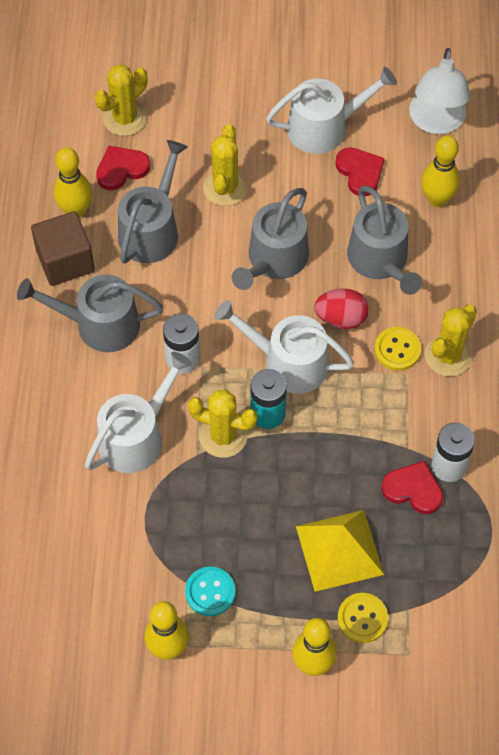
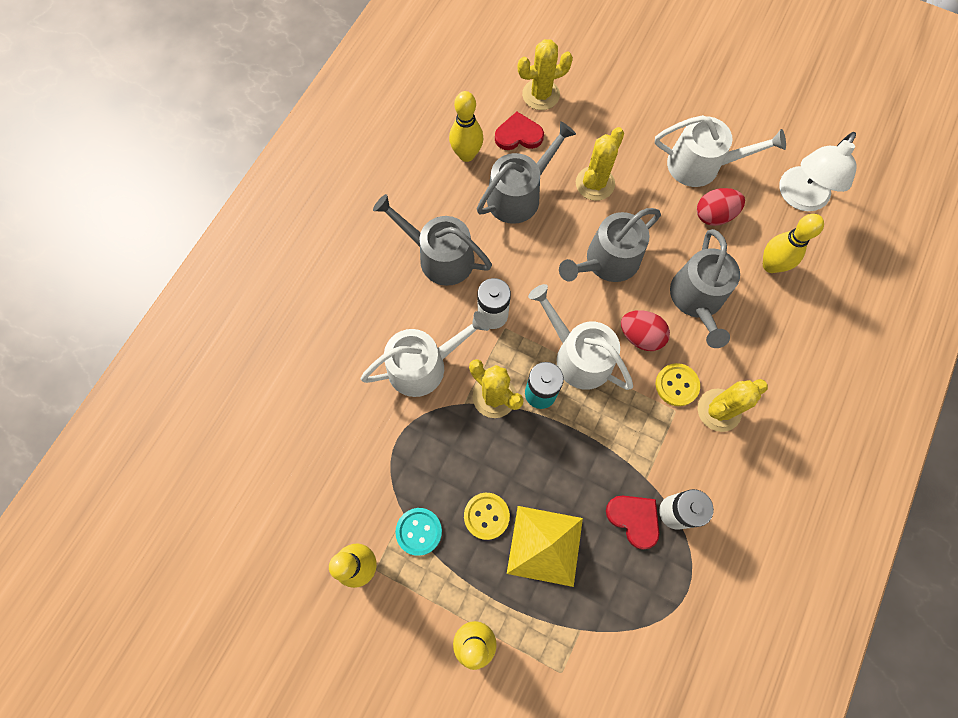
camera: 25 degrees right, 10 degrees up
brown cube [31,211,95,286] -> none
red heart [335,147,385,196] -> red egg [697,188,745,226]
yellow button [338,593,388,643] -> yellow button moved to [464,493,510,540]

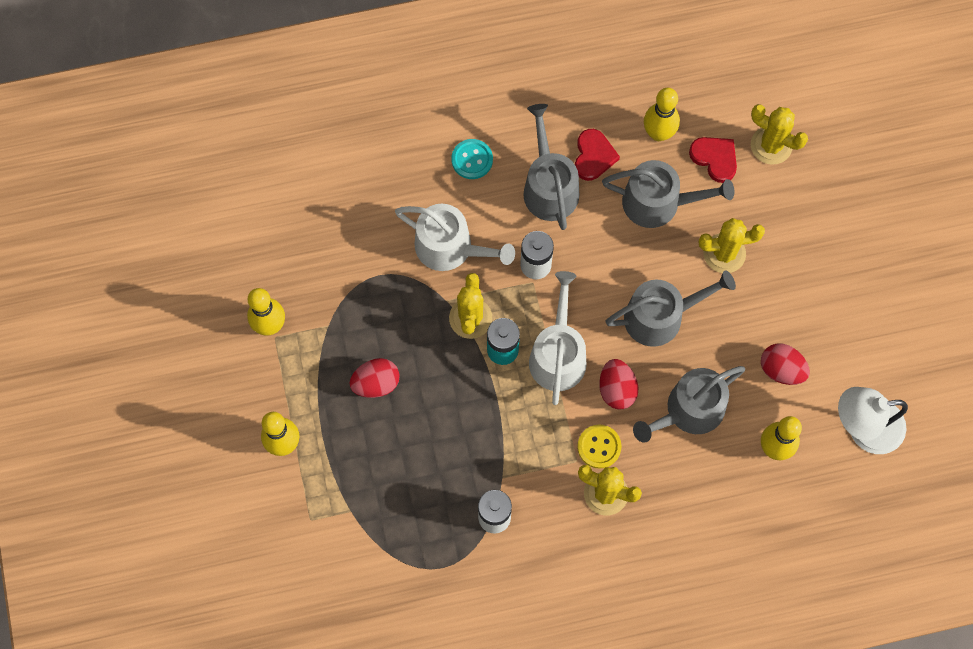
camera: 50 degrees right, 0 degrees up
turquoise button [395,508,442,556] -> turquoise button moved to [451,139,493,179]
yellow button [464,493,510,540] -> red egg [349,358,400,398]
yellow pyramid [507,506,583,587] -> none
grey watering can [559,208,661,282] -> grey watering can turned 150 degrees clockwise [605,270,736,347]
red heart [606,495,659,550] -> red heart moved to [575,129,620,181]
white watering can [655,115,786,187] -> none

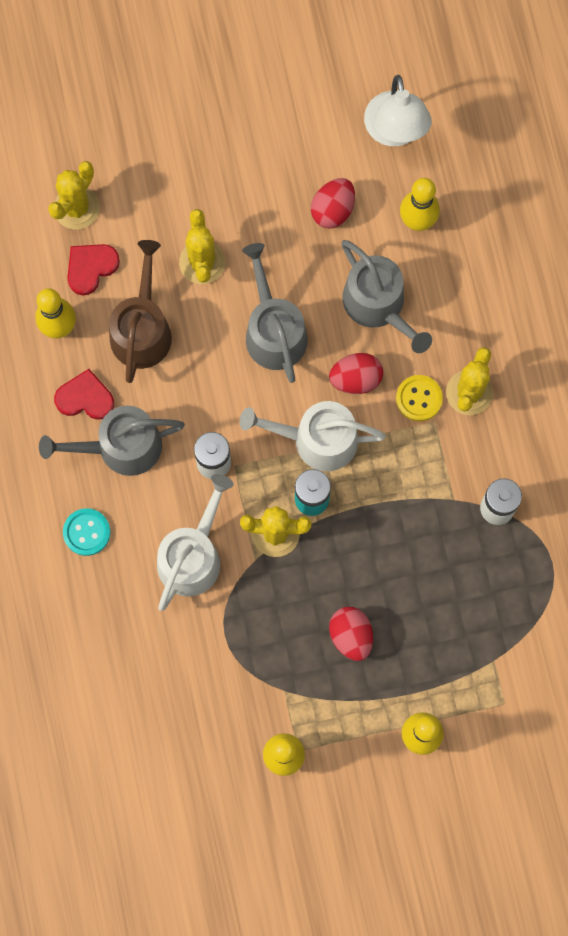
camera: 90 degrees left, 5 degrees up
grey watering can [602,160,734,228] -> brown watering can [109,240,172,383]

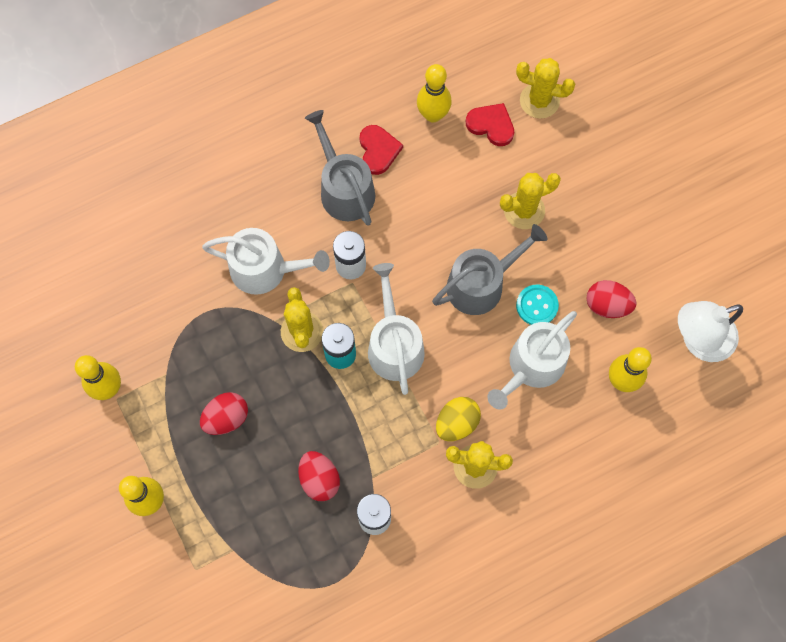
camera: 75 degrees right, 5 degrees down
turquoise button [63,508,110,556] -> turquoise button moved to [516,285,559,325]
brown watering can [109,240,172,383] -> none
red egg [329,353,383,394] -> red egg moved to [298,451,340,501]
grey watering can [342,240,432,353] -> white watering can [487,311,577,410]
yellow button [396,375,443,421] -> yellow egg [436,397,481,441]

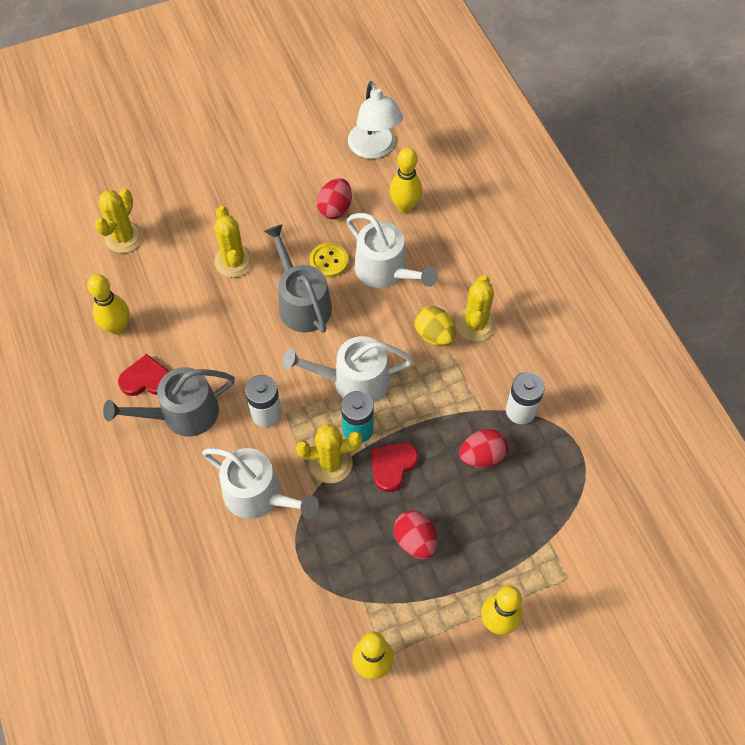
camera: 85 degrees left, 10 degrees down
white watering can [202,228,330,295] -> white watering can turned 105 degrees clockwise [202,448,319,519]
red heart [466,103,514,146] -> red heart moved to [371,442,418,492]
turquoise button [516,285,559,325] -> yellow button [310,243,348,278]

